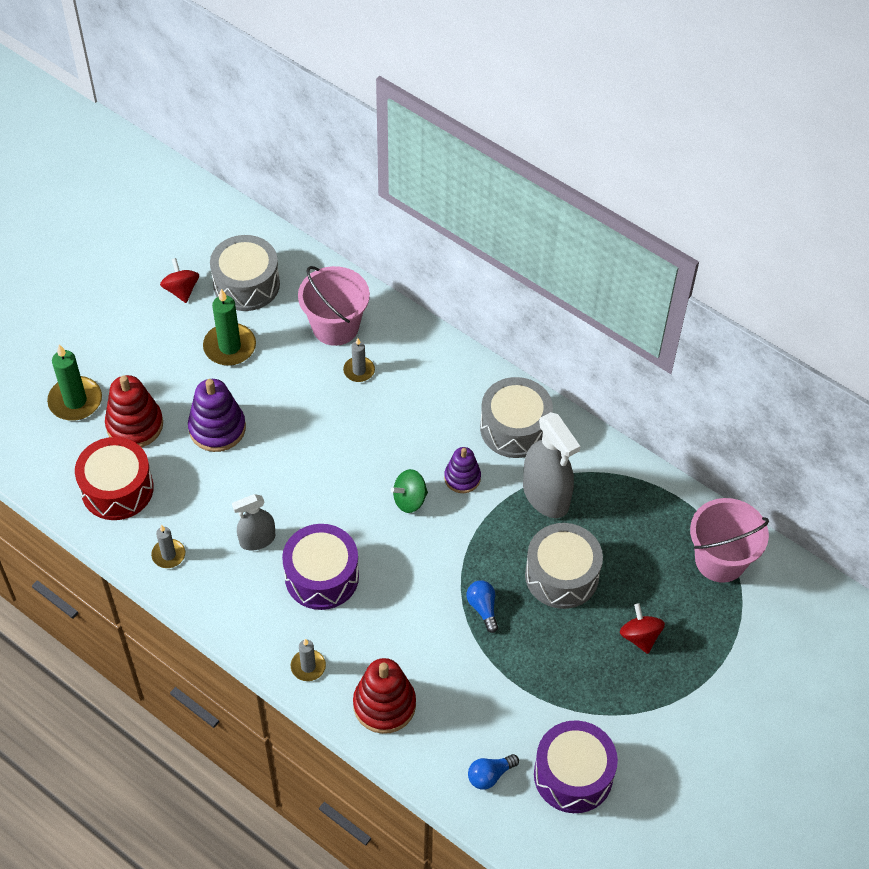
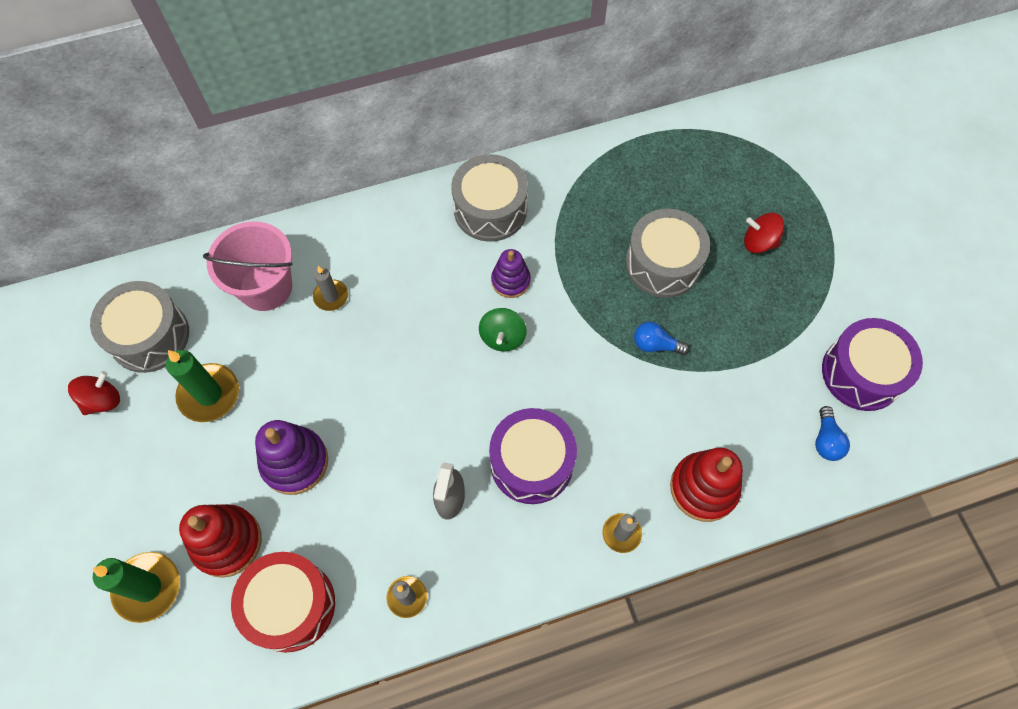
camera: 55 degrees left, 10 degrees up
red spinning top [160,258,199,303] -> red spinning top turned 120 degrees clockwise [68,371,120,415]
grey spray bottle [523,412,580,518] -> none
pink bucket [690,498,769,583] -> none

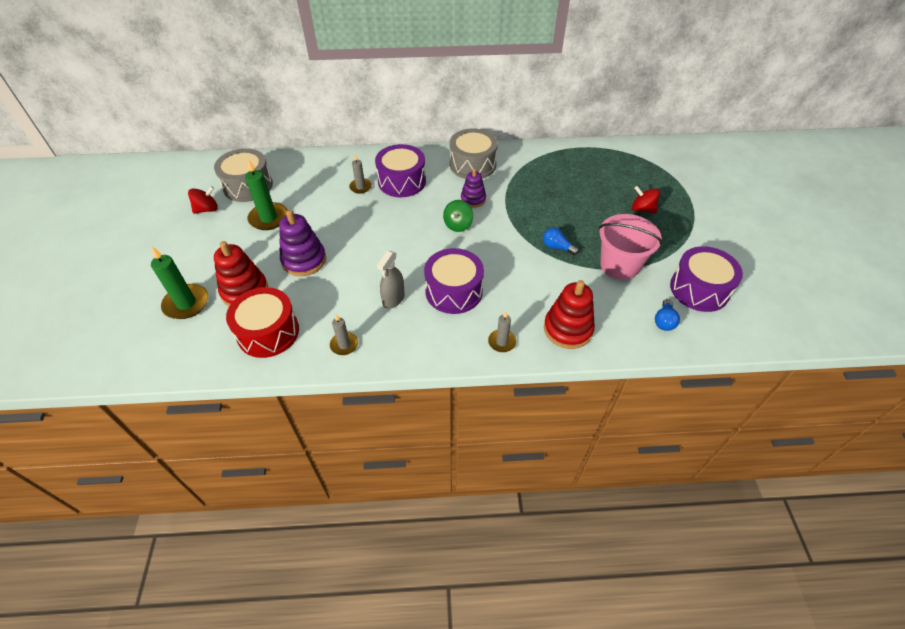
camera: 15 degrees right, 15 degrees down
pink bucket [203,221,293,311] -> pink bucket moved to [599,214,662,280]
grey drum [625,209,710,298] -> none
none -> purple drum [375,144,426,197]

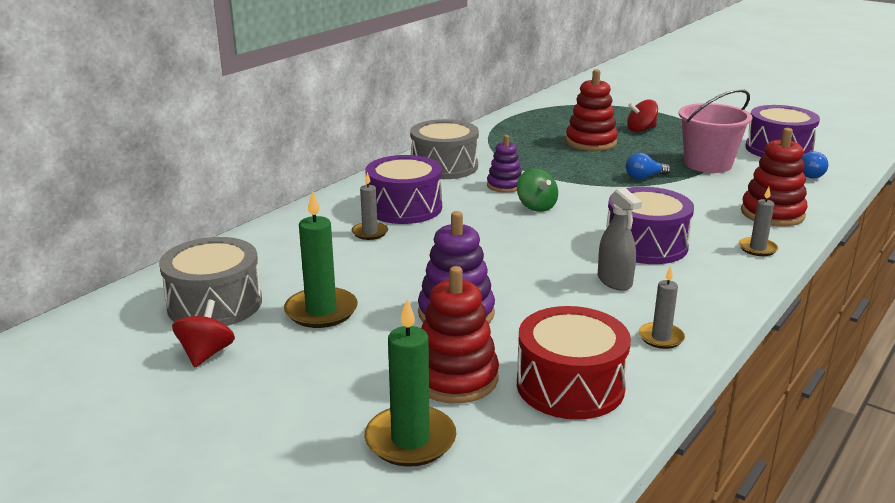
camera: 50 degrees left, 25 degrees down
none -> red stacking toy [566,69,618,151]

